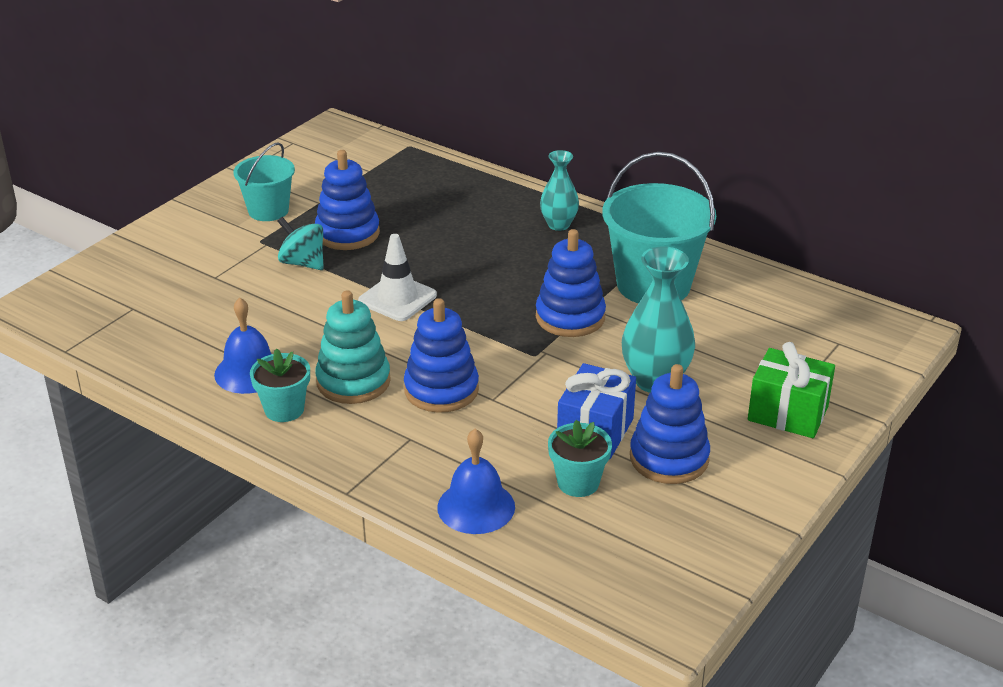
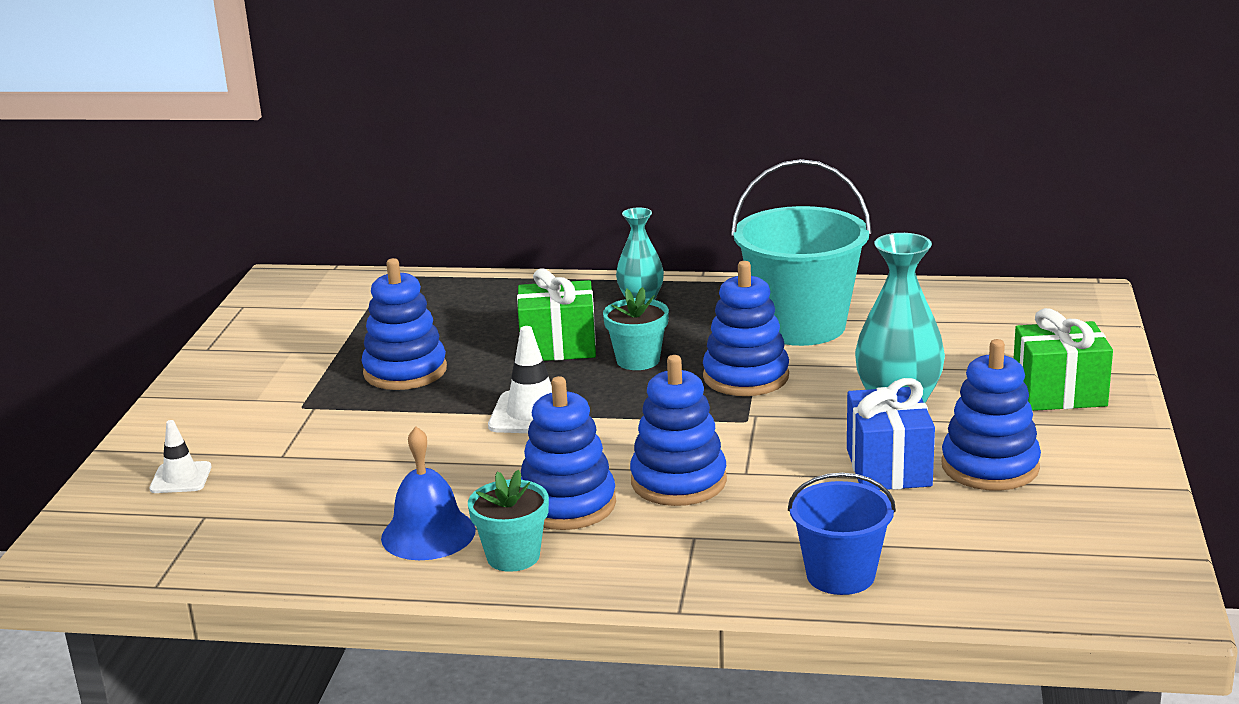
camera: 25 degrees left, 10 degrees down
turquoise bucket [233,142,295,221] -> none
turquoise spinning top [277,217,324,270] -> none
turquoise stacking toy [315,290,391,404] -> blue stacking toy [521,376,616,530]
blue bell [437,429,515,534] -> blue bucket [788,473,896,595]
turquoise flower pot [548,420,612,497] -> turquoise flower pot moved to [603,287,669,370]
none -> white traffic cone [149,420,211,493]
none -> green gift [517,268,596,361]

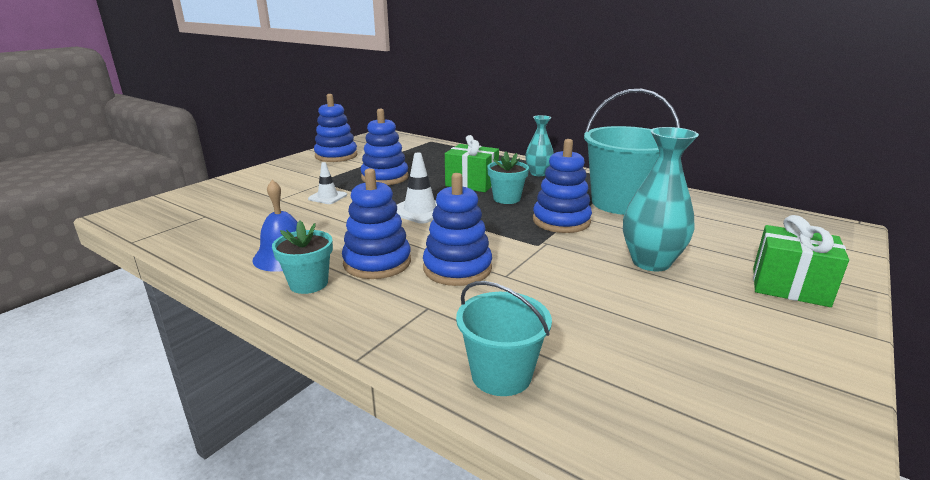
camera: 25 degrees right, 0 degrees up
white traffic cone [149,420,211,493] -> white traffic cone moved to [308,162,347,204]
blue bucket [788,473,896,595] -> turquoise bucket [456,281,552,396]
blue gift [847,378,935,490] -> none
blue stacking toy [941,339,1041,491] -> blue stacking toy moved to [314,94,357,162]

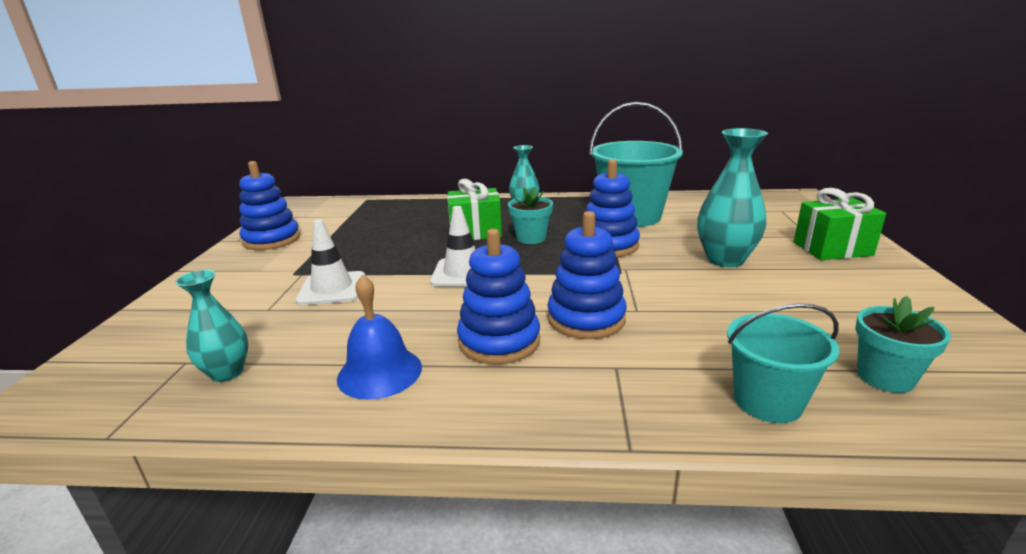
camera: 30 degrees left, 0 degrees up
turquoise flower pot [272,220,333,294] -> turquoise flower pot moved to [856,296,951,393]
white traffic cone [308,162,347,204] -> white traffic cone [295,219,365,305], size x1.55
blue stacking toy [361,109,408,185] -> none
none -> turquoise vase [175,270,248,382]

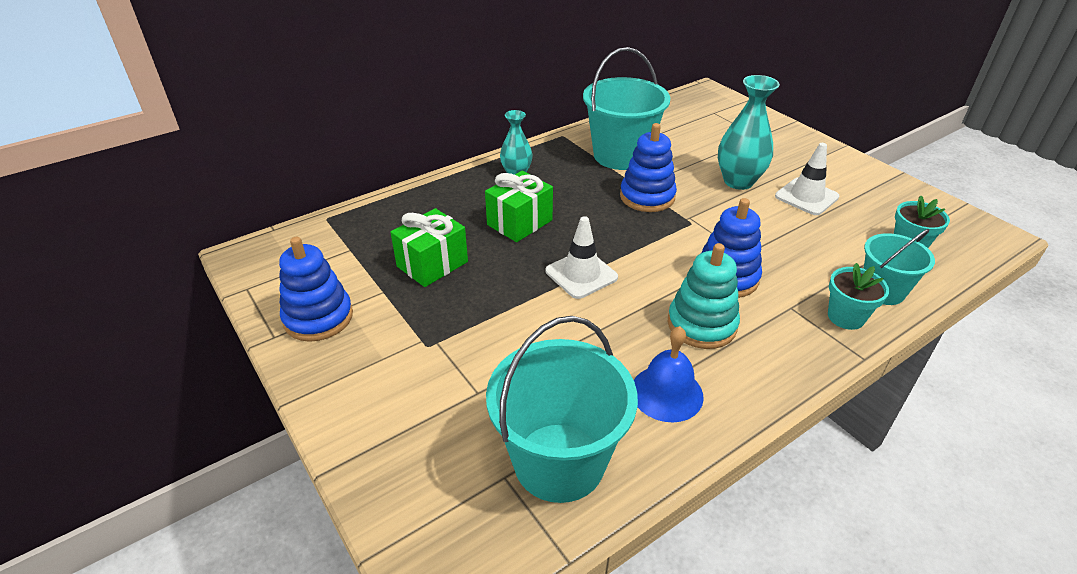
camera: 40 degrees left, 15 degrees up
turquoise vase [175,270,248,382] -> turquoise bucket [486,316,638,503]
white traffic cone [295,219,365,305] -> white traffic cone moved to [775,143,839,215]
blue stacking toy [457,229,540,365] -> turquoise stacking toy [667,243,740,349]
turquoise flower pot [508,187,553,244] -> turquoise flower pot moved to [828,263,889,330]
green gift [794,188,886,260] -> green gift moved to [391,208,468,287]

